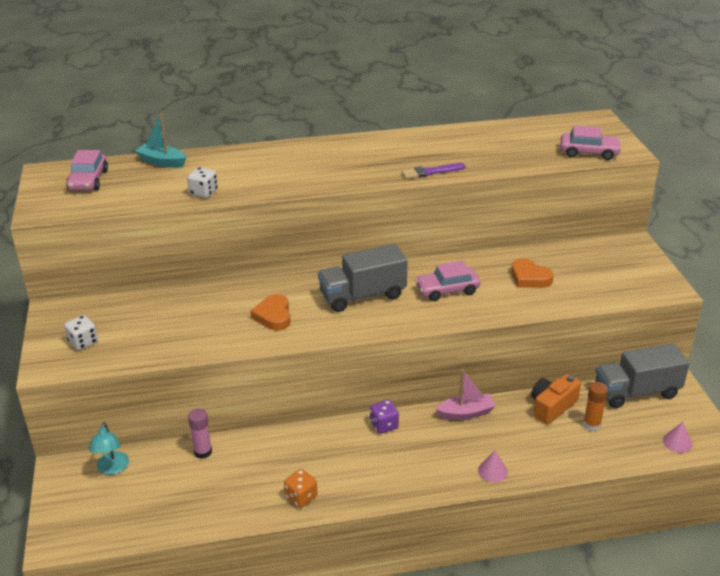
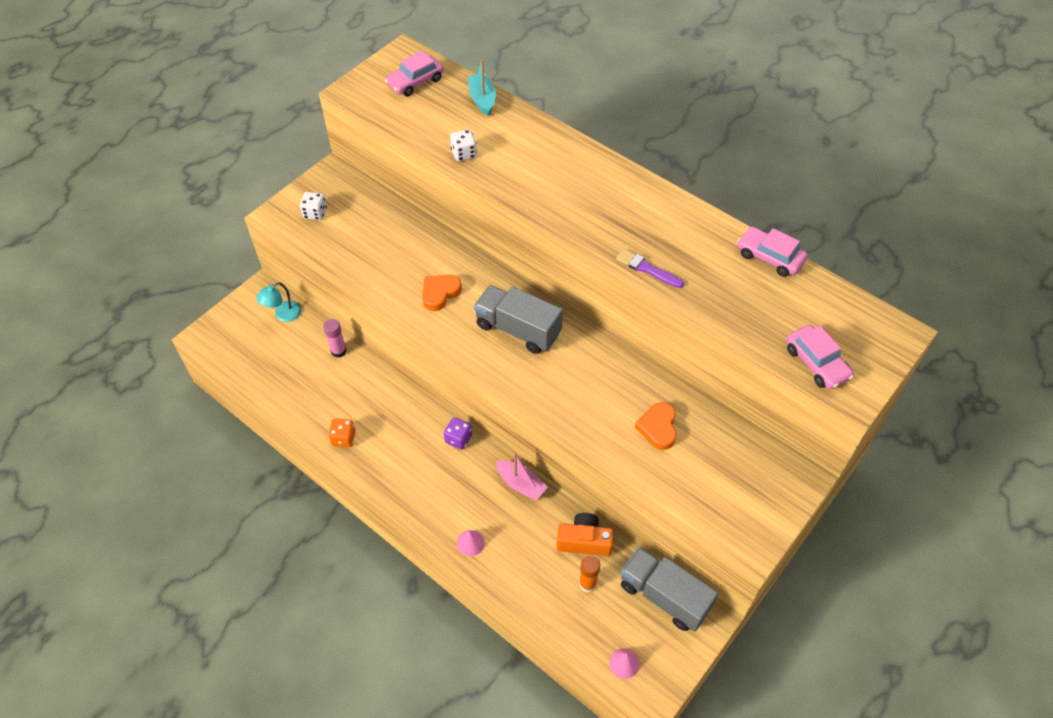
camera: 50 degrees right, 20 degrees up
pink car [415,261,481,301] -> pink car moved to [737,226,808,277]

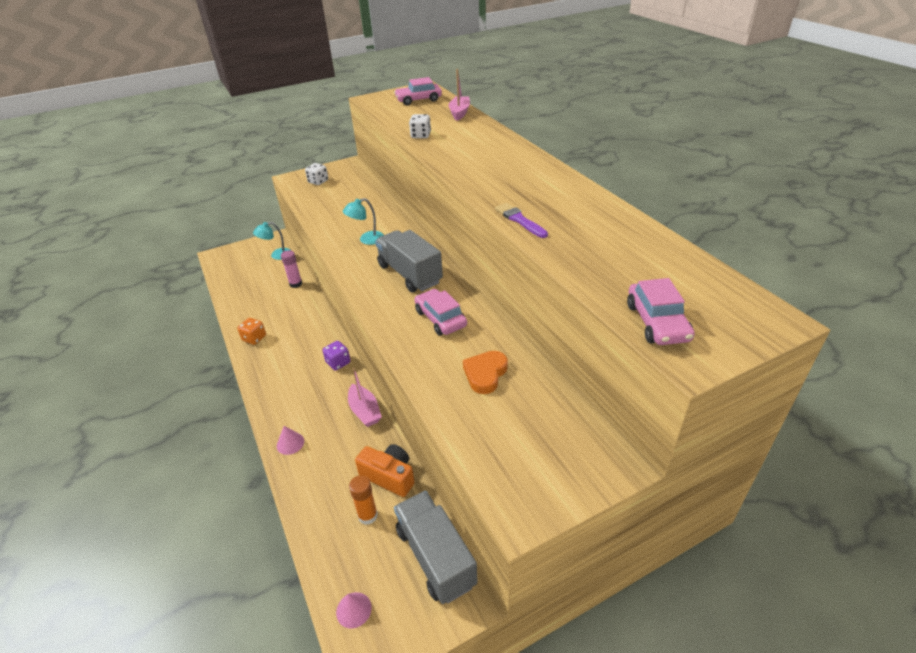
camera: 25 degrees right, 15 degrees down
orange heart [422,274,462,311] -> turquoise lamp [343,198,384,245]
turquoise boat [468,59,496,116] -> pink boat [449,69,470,121]
pink car [737,226,808,277] -> pink car moved to [414,289,467,335]

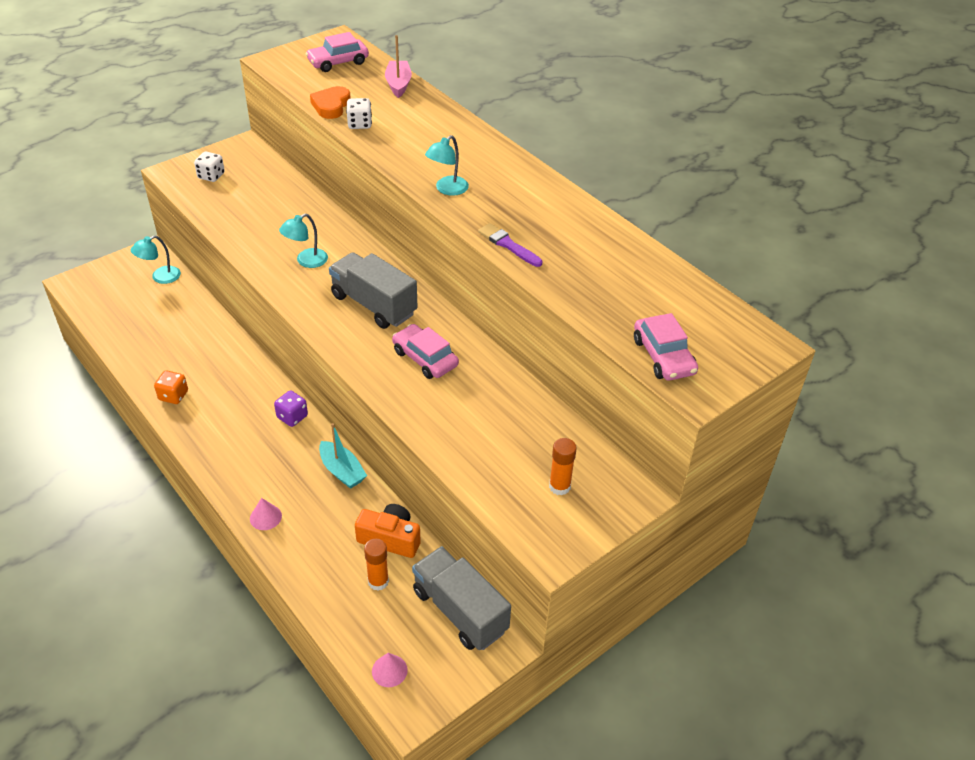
camera: 15 degrees left, 5 degrees up
pink glue stick [281,250,302,288] -> none
pink boat [348,367,382,427] -> turquoise boat [319,423,367,489]
orange heart [463,351,508,394] -> orange heart moved to [310,86,351,119]
none -> turquoise lamp [425,135,469,196]
none -> orange glue stick [549,438,577,495]

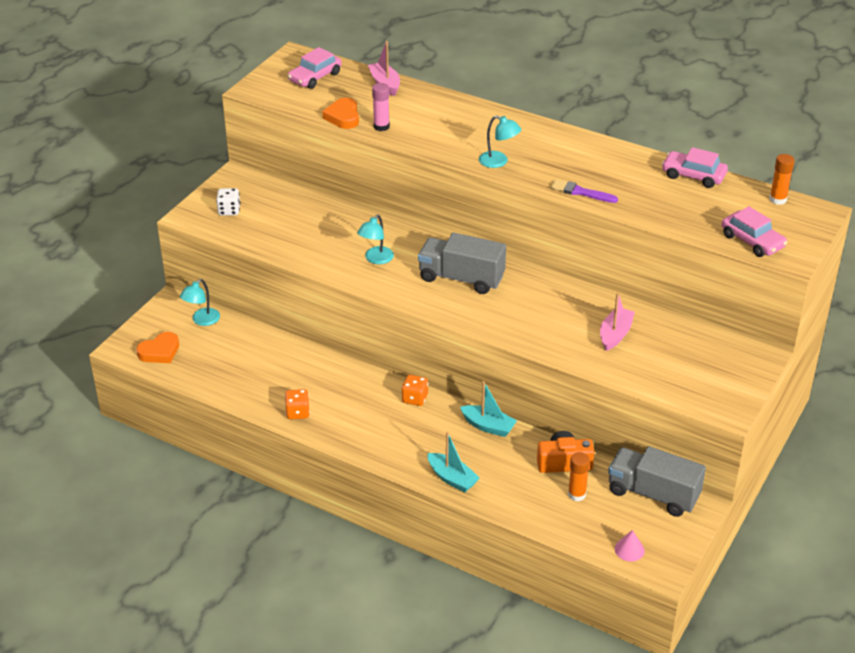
camera: 20 degrees left, 5 degrees down
pink cone [250,498,282,530] -> turquoise boat [427,432,480,492]
purple dice [274,391,308,427] -> orange dice [401,375,428,406]
white dice [346,98,372,129] -> pink glue stick [372,83,390,131]
pink car [392,324,459,379] -> pink car moved to [662,147,728,188]
turquoise lamp [425,135,469,196] -> turquoise lamp turned 75 degrees counterclockwise [479,115,521,168]
orange glue stick [549,438,577,495] -> orange glue stick moved to [769,154,795,205]
none -> orange heart [136,332,179,363]
none -> pink boat [600,293,635,351]

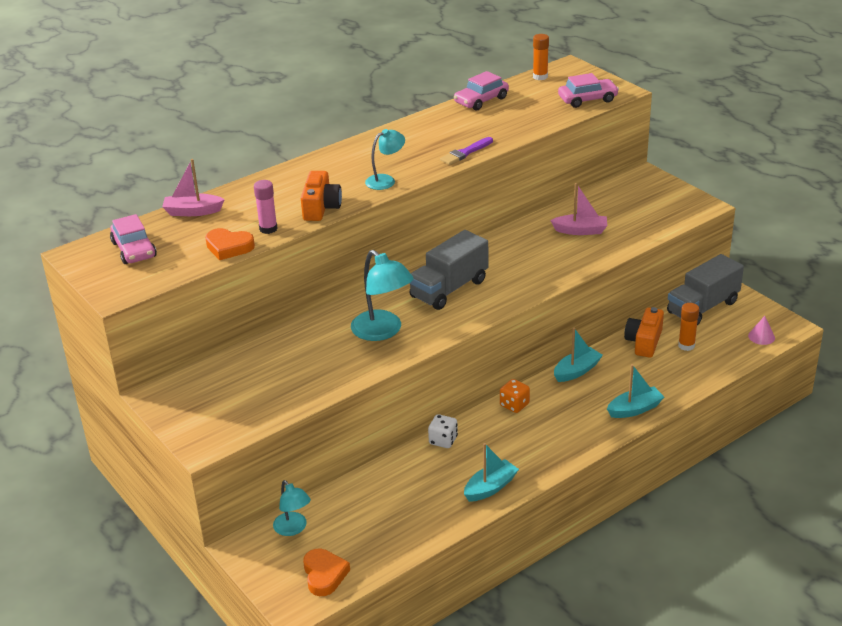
camera: 65 degrees left, 5 degrees down
white dice [216,188,240,216] -> white dice moved to [428,414,458,448]
orange dice [285,389,310,420] -> turquoise boat [464,443,519,502]
turquoise lamp [357,215,394,264] -> turquoise lamp [351,250,414,341], size x1.63
pink boat [600,293,635,351] -> pink boat turned 135 degrees clockwise [550,183,607,235]
none -> orange camera [301,171,342,221]

